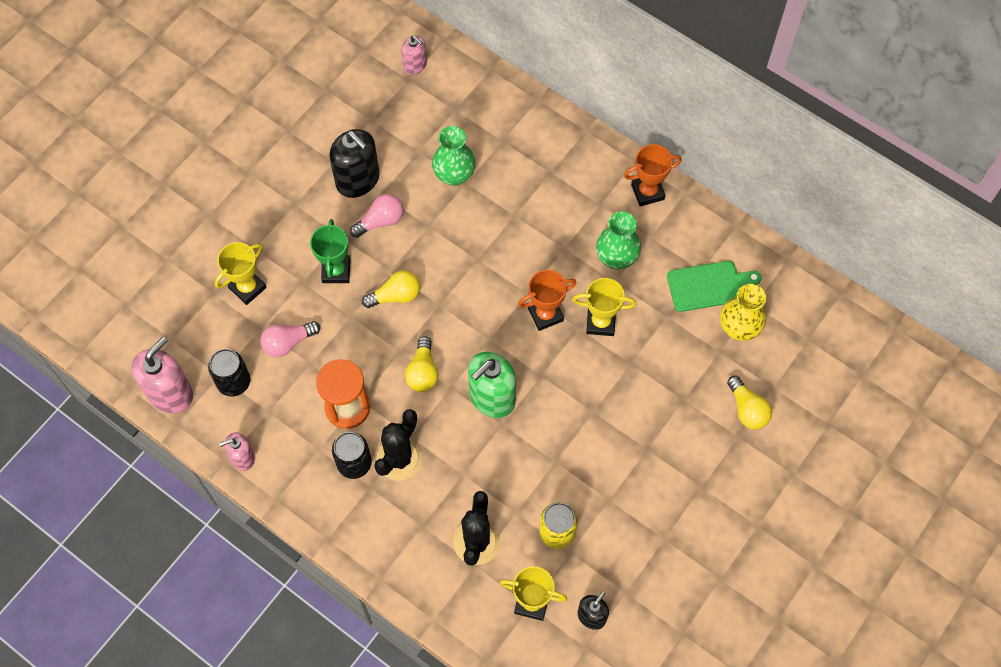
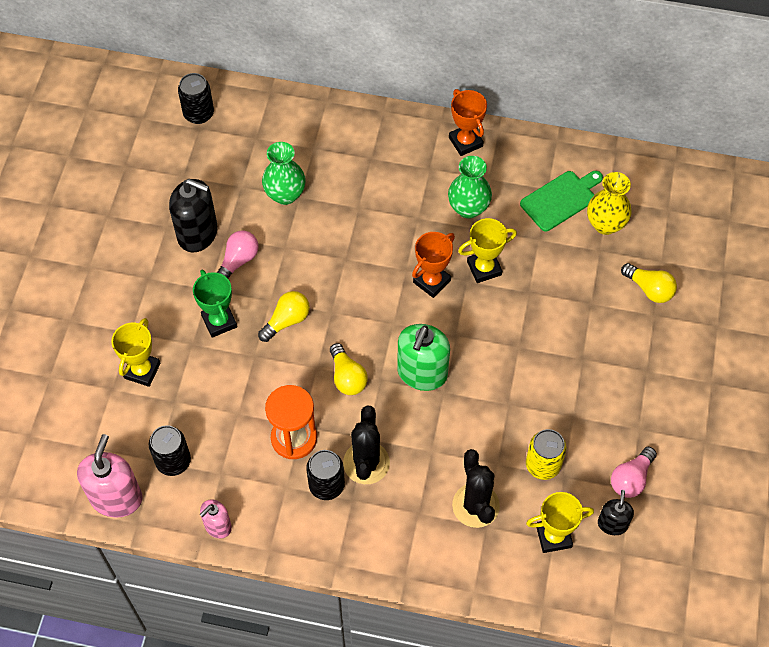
camera: 25 degrees left, 5 degrees down
pink light bulb [260,321,320,357] -> pink light bulb moved to [611,447,657,498]
pink soap dispenser [401,35,427,75] -> black can [178,73,214,124]
orange trophy [624,144,682,207] -> orange trophy turned 75 degrees counterclockwise [449,89,487,156]

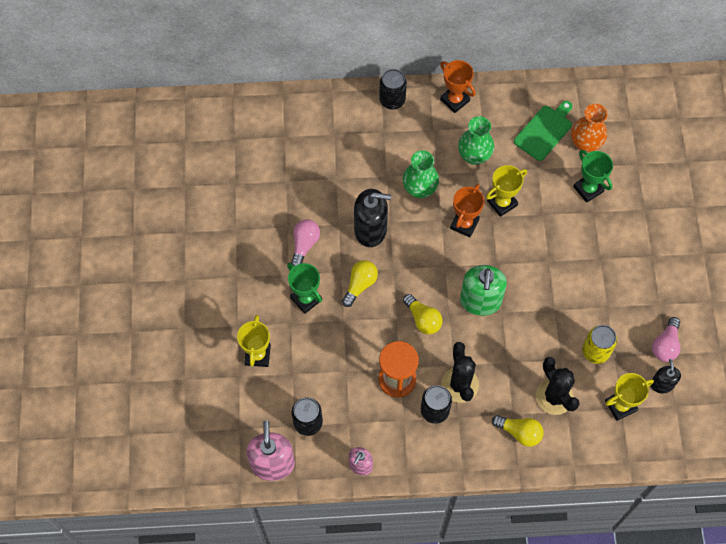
camera: 15 degrees left, 5 degrees up
black soap dispenser [169,179,218,253] -> black soap dispenser moved to [354,189,391,247]
black can [178,73,214,124] -> black can moved to [379,69,407,110]
green vase [262,142,306,205] -> green vase moved to [403,150,439,198]
yellow vase [587,172,632,235] -> orange vase [571,104,608,152]
yellow light bulb [621,263,677,303] -> yellow light bulb moved to [492,415,544,447]
none -> green trophy [573,150,613,203]

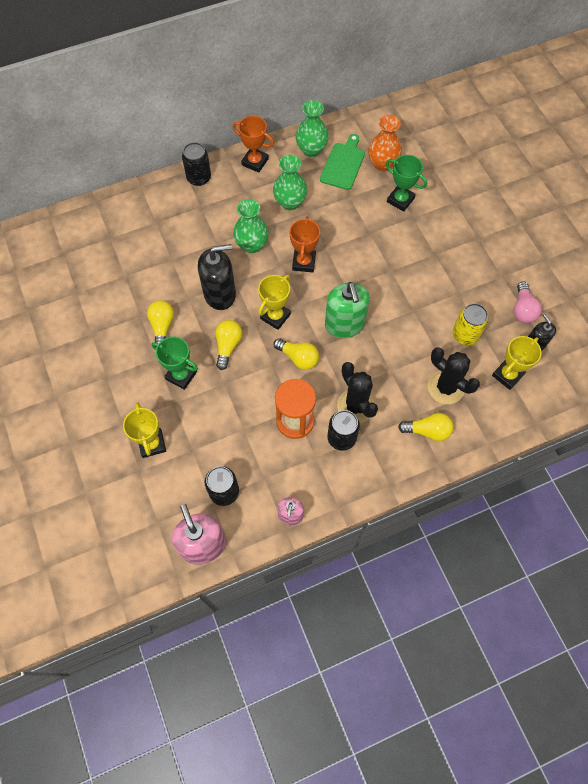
camera: 20 degrees left, 0 degrees up
pink light bulb [291,219,320,266] -> yellow light bulb [147,300,174,347]
yellow trophy [486,165,527,217] -> yellow trophy moved to [258,275,291,330]
none -> green vase [296,100,329,157]

